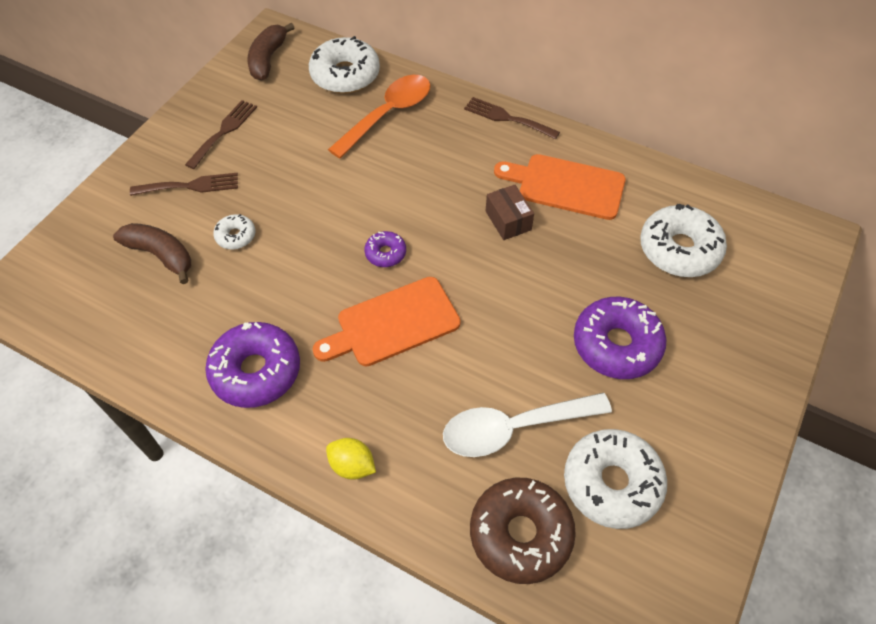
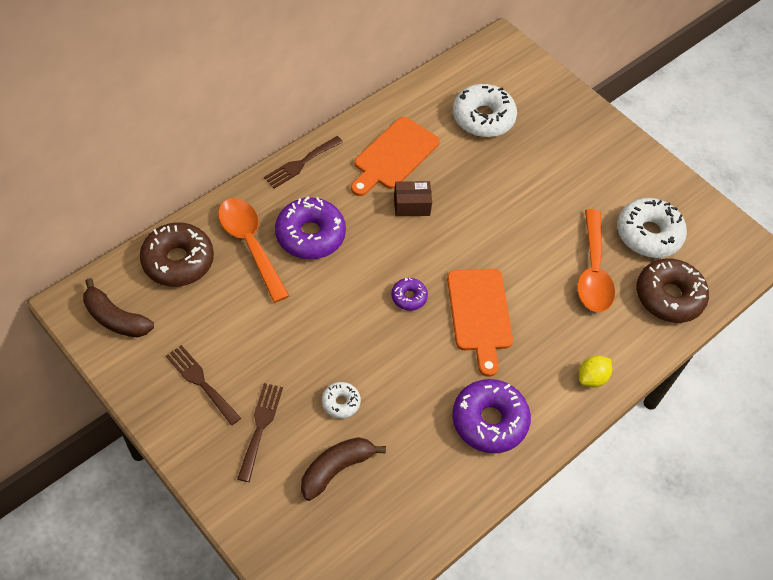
camera: 75 degrees left, 0 degrees up
white donut [309,36,380,94] -> brown donut [140,222,214,287]
white spoon [443,393,612,457] -> orange spoon [577,209,615,312]
purple donut [574,297,667,379] -> purple donut moved to [275,196,346,259]

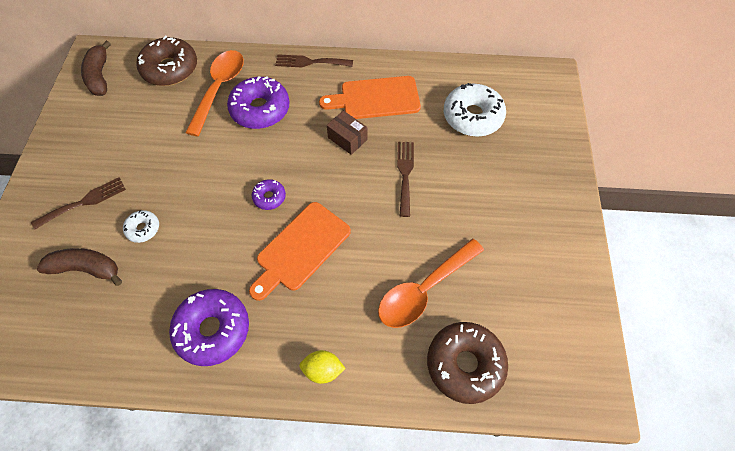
camera: 50 degrees right, 5 degrees up
brown fork [166,345,241,425] -> brown fork moved to [397,142,414,217]
white donut [617,198,687,258] -> none

